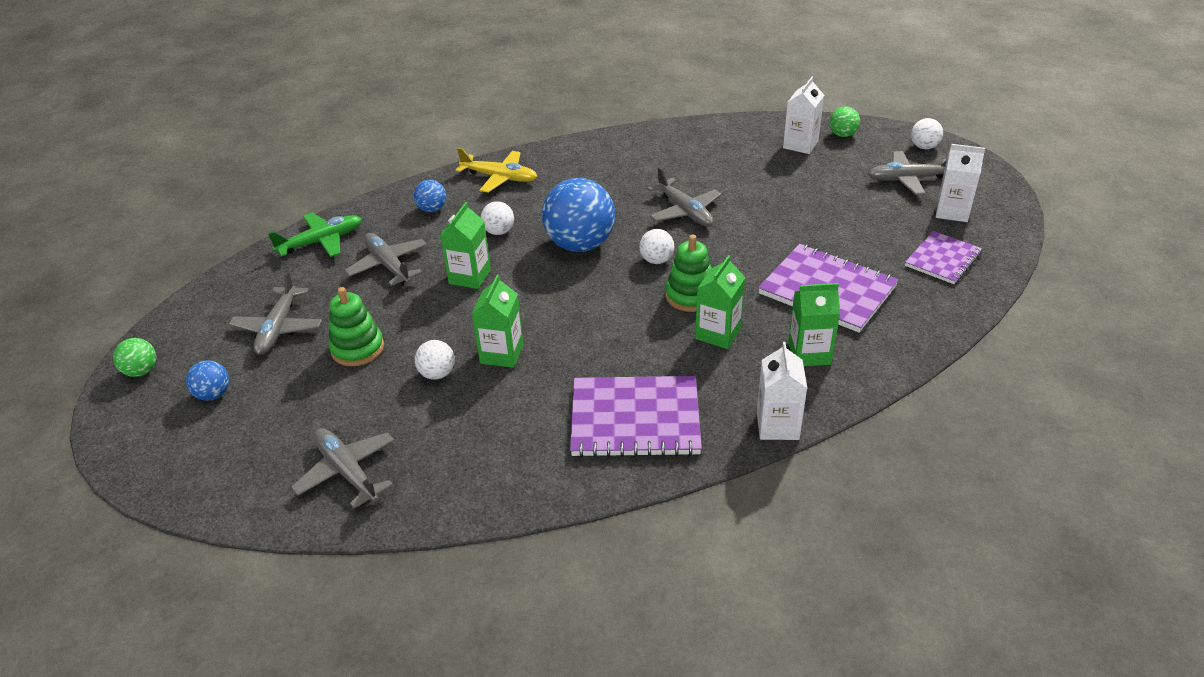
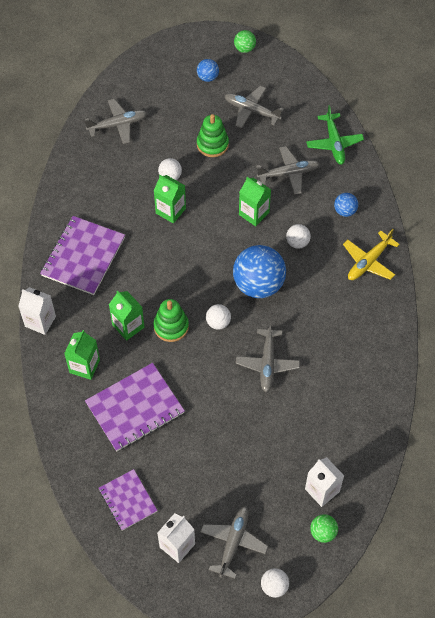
camera: 110 degrees right, 20 degrees up
grey plane [647,167,722,226] -> grey plane turned 75 degrees counterclockwise [236,322,300,392]

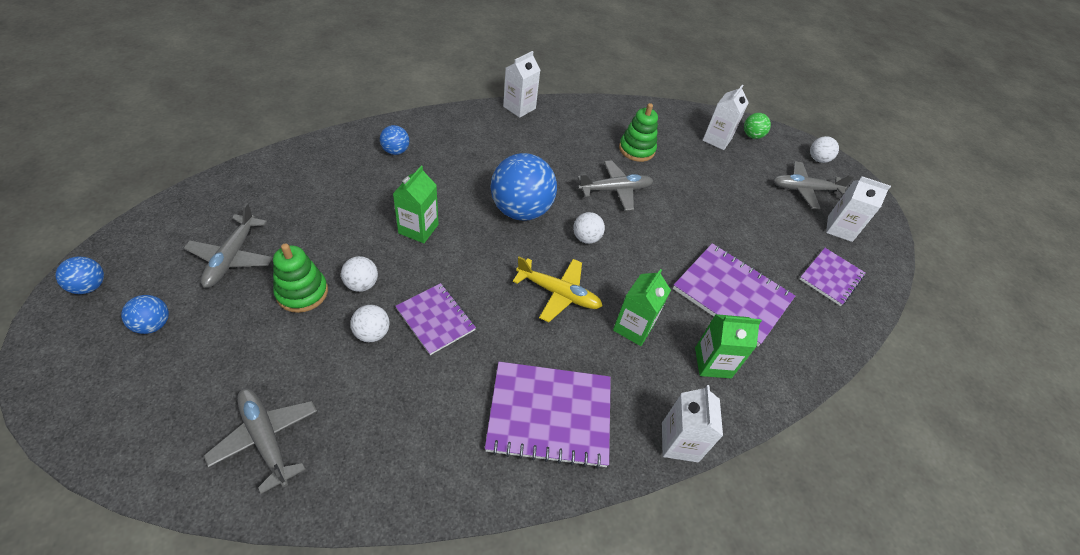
camera: 115 degrees left, 10 degrees down
green stacking toy [153,299,189,342] -> green stacking toy moved to [619,103,658,162]
green carton [154,175,186,224] -> purple notebook [395,283,476,355]
green ball [234,30,256,53] -> blue ball [56,257,104,294]
grey plane [256,146,320,195] -> none
white ball [286,224,311,249] -> white ball moved to [341,256,378,292]
green plane [306,105,364,165] -> none
yellow plane [343,229,400,280] -> yellow plane moved to [513,257,603,322]
none -> white carton [503,51,540,118]

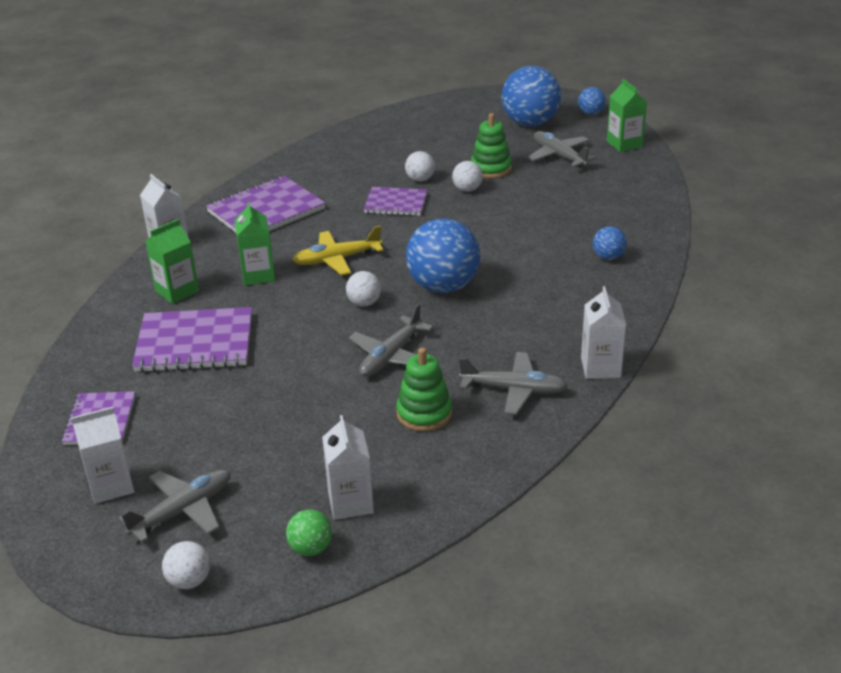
camera: 145 degrees right, 15 degrees down
blue ball [121,295,169,334] -> blue ball [501,66,561,126], size x2.12
grey plane [204,388,317,494] -> grey plane moved to [459,352,568,415]
green carton [393,166,438,243] -> green carton moved to [607,79,647,152]

